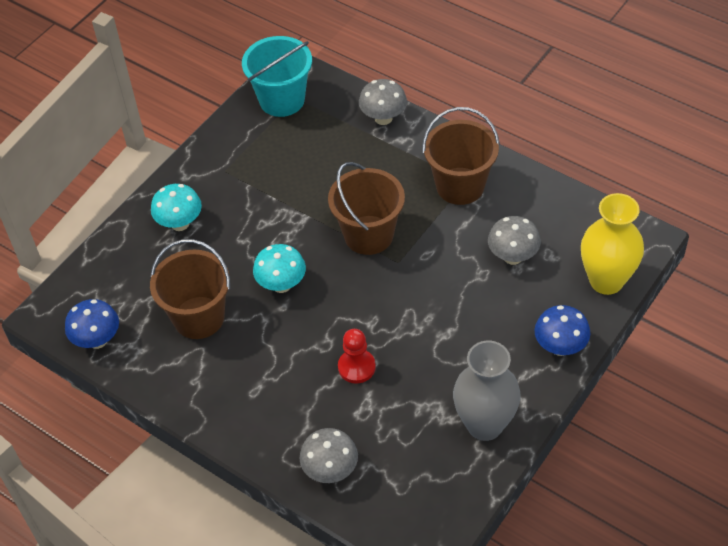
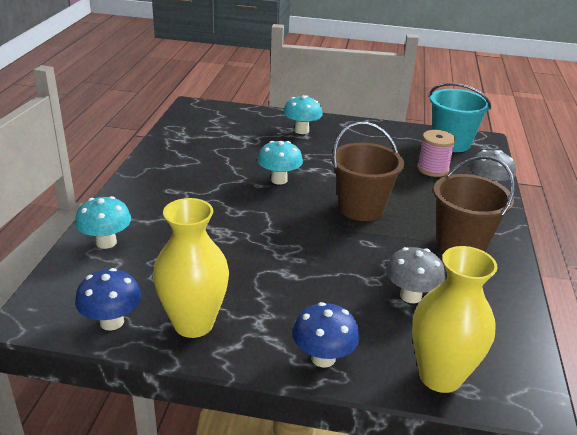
camera: 60 degrees right, 20 degrees down
blue mushroom [65,299,119,349] -> blue mushroom moved to [75,268,141,331]
brown bucket [150,239,230,339] -> none
grey mushroom [300,428,358,483] -> turquoise mushroom [75,196,131,249]
red pawn [338,329,376,384] -> none
grey vase [453,341,521,441] -> yellow vase [153,198,229,338]
none -> pink spool [417,130,456,177]

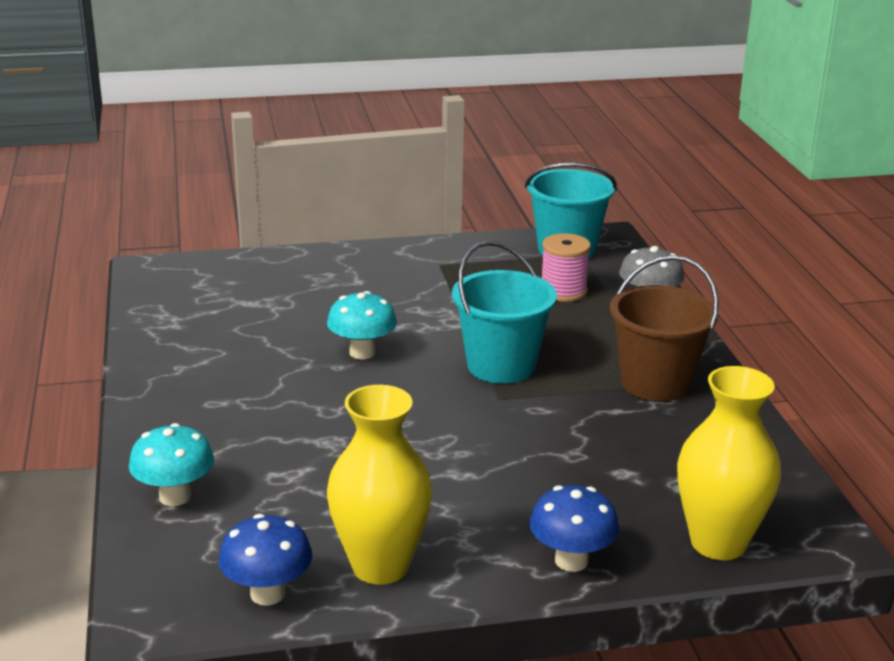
camera: 20 degrees left, 5 degrees down
turquoise mushroom [283,95,323,134] -> none
brown bucket [331,122,404,221] -> turquoise bucket [452,241,557,384]
grey mushroom [386,247,445,303] -> none

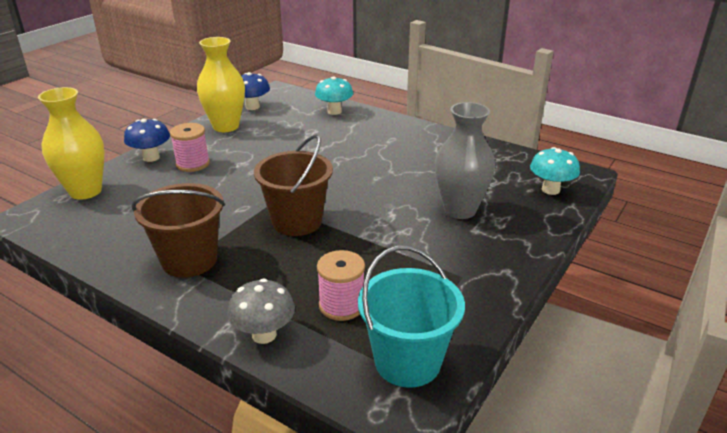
camera: 135 degrees right, 5 degrees up
turquoise mushroom [327,291,397,359] -> turquoise mushroom moved to [530,147,580,195]
turquoise bucket [452,241,557,384] -> brown bucket [254,135,333,236]
none -> pink spool [170,123,210,172]
none -> grey vase [435,102,495,219]

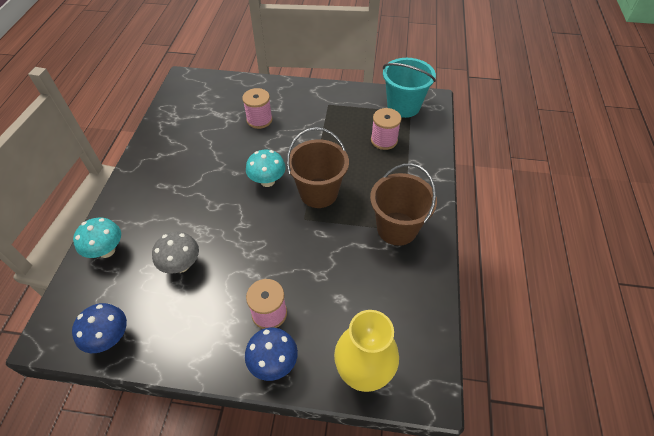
camera: 115 degrees left, 20 degrees up
yellow vase [197,37,245,132] -> none
grey mushroom [227,279,295,344] -> grey mushroom moved to [152,231,199,274]
grey vase [435,102,495,219] -> pink spool [242,88,272,129]
turquoise mushroom [530,147,580,195] -> turquoise mushroom moved to [246,150,286,187]

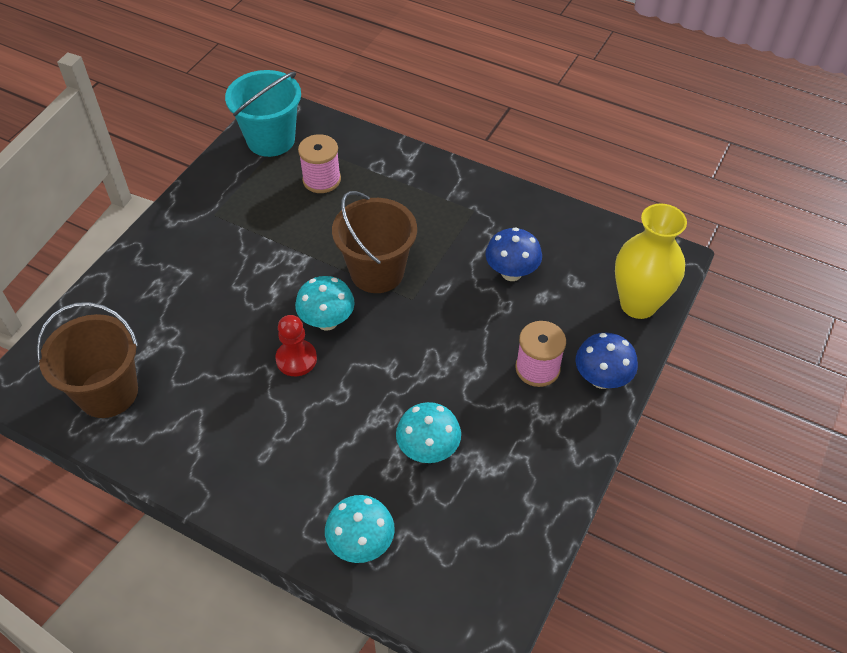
camera: 70 degrees left, 0 degrees up
blue mushroom [72,303,127,353] -> blue mushroom moved to [485,227,542,281]
grey mushroom [152,231,199,274] -> turquoise mushroom [396,402,461,463]
pink spool [242,88,272,129] -> none
brown bucket [370,163,437,246] -> brown bucket moved to [36,302,138,418]
none -> red pawn [275,315,317,376]

